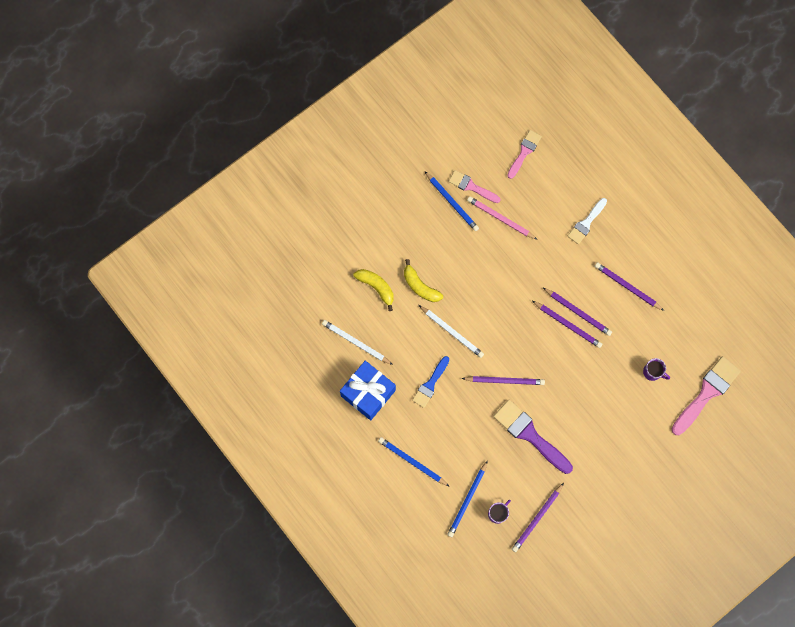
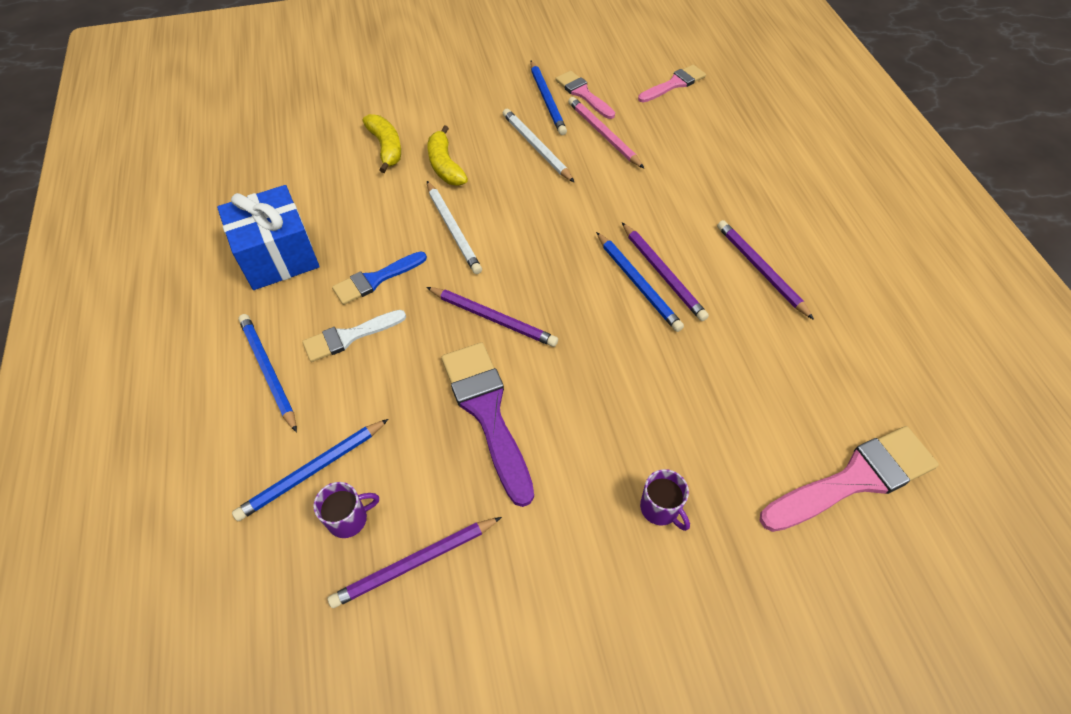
camera: 25 degrees right, 20 degrees down
white pencil [322,320,393,365] -> white pencil moved to [503,109,575,183]
purple pencil [533,301,602,348] -> blue pencil [596,232,684,332]
white brush [568,198,607,244] -> white brush moved to [302,310,406,362]
purple mug [643,358,670,381] -> purple mug moved to [640,469,690,531]

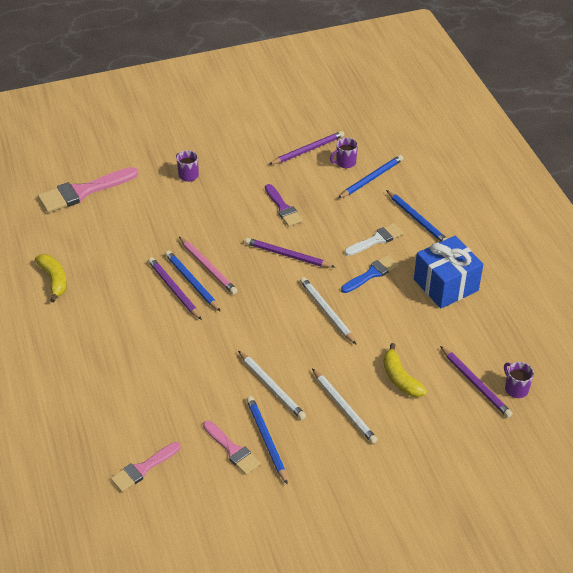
camera: 175 degrees right, 10 degrees down
yellow banana [428,125,468,185] -> yellow banana moved to [35,254,67,302]
purple brush [441,342,534,507] -> purple brush [265,184,303,227], size x0.61
pink pencil [568,97,644,168] -> pink pencil moved to [179,237,238,294]
purple pencil [717,220,814,320] -> purple pencil moved to [440,346,513,418]
none -> white pencil [312,369,378,444]
none -> purple mug [504,362,534,398]

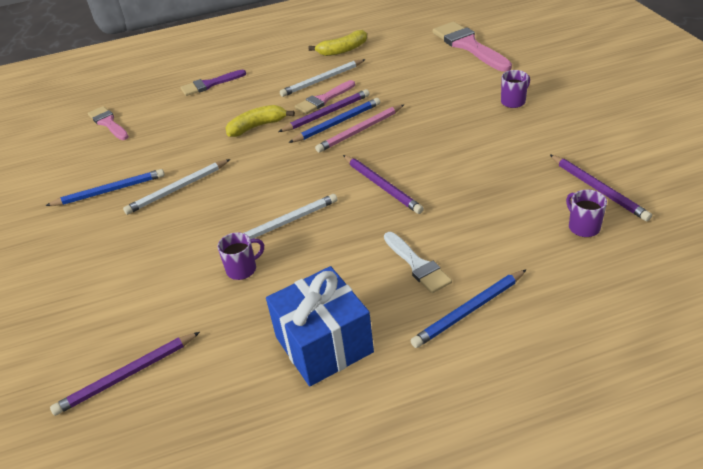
camera: 95 degrees right, 5 degrees down
pink brush [203,421,261,475] -> pink brush moved to [295,80,355,114]
purple pencil [245,238,335,267] -> purple pencil turned 120 degrees clockwise [343,155,424,214]
purple brush [265,184,303,227] -> purple brush moved to [180,70,246,96]
white pencil [312,369,378,444] -> white pencil moved to [280,59,366,97]
blue pencil [338,155,403,199] -> none
blue brush [341,255,399,293] -> none
yellow banana [383,343,427,397] -> yellow banana moved to [226,105,295,137]
purple mug [504,362,534,398] -> purple mug moved to [217,232,264,280]

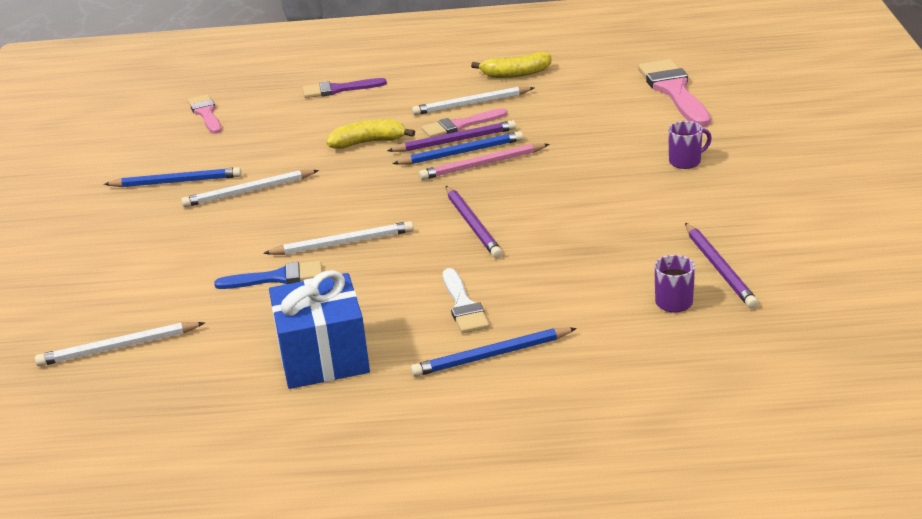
camera: 15 degrees right, 10 degrees down
purple pencil [50,332,200,416] -> white pencil [35,322,205,366]
purple mug [217,232,264,280] -> blue brush [214,261,322,289]

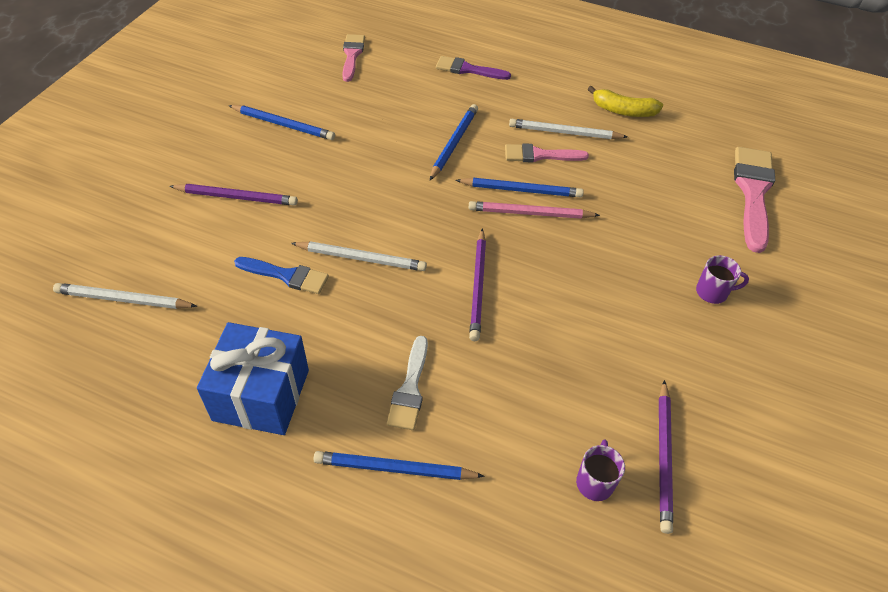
camera: 20 degrees right, 20 degrees up
white pencil [181,170,319,207] -> none
yellow banana [326,119,415,149] -> blue pencil [430,104,478,180]
purple pencil [387,120,516,152] -> purple pencil moved to [169,184,298,206]

